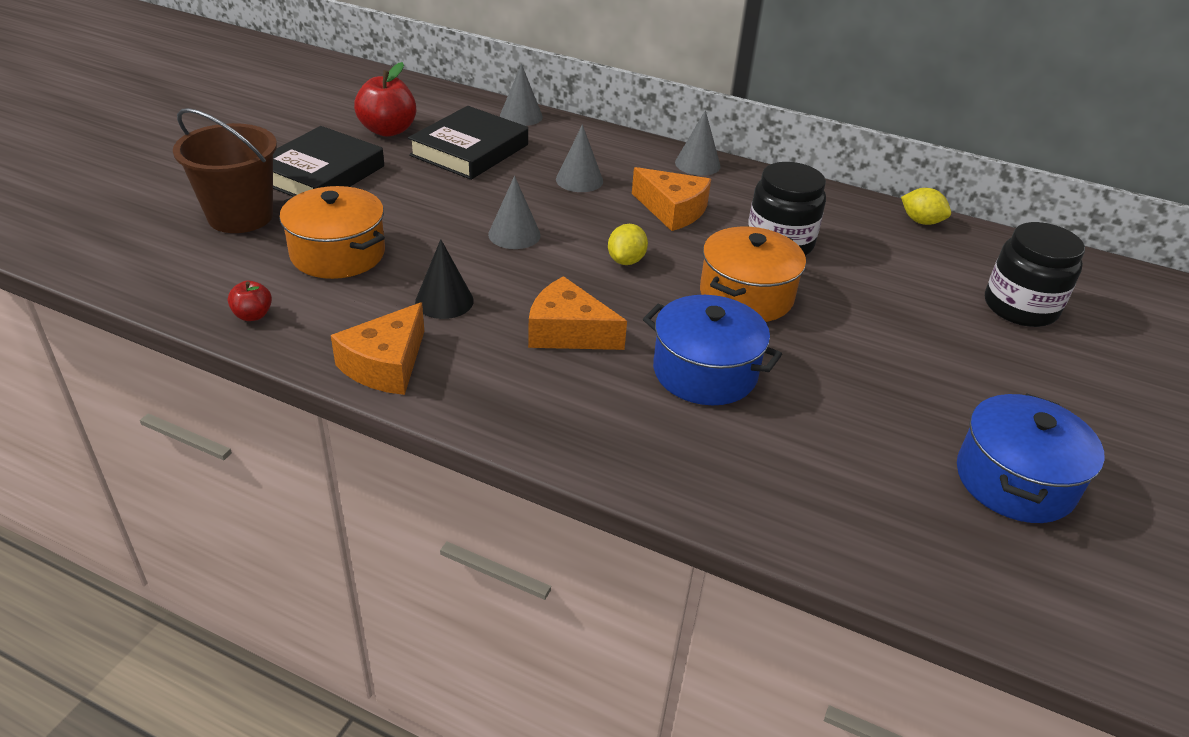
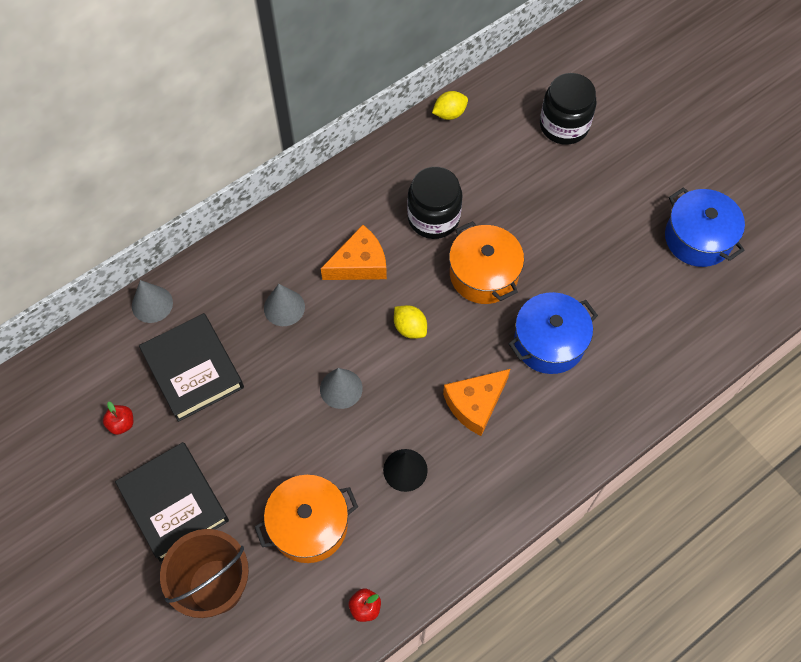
camera: 60 degrees left, 25 degrees up
orange cheese [331,302,424,395] -> none
red apple [354,62,416,137] -> red apple [103,402,133,435], size x0.51
grey cone [675,110,721,176] -> none

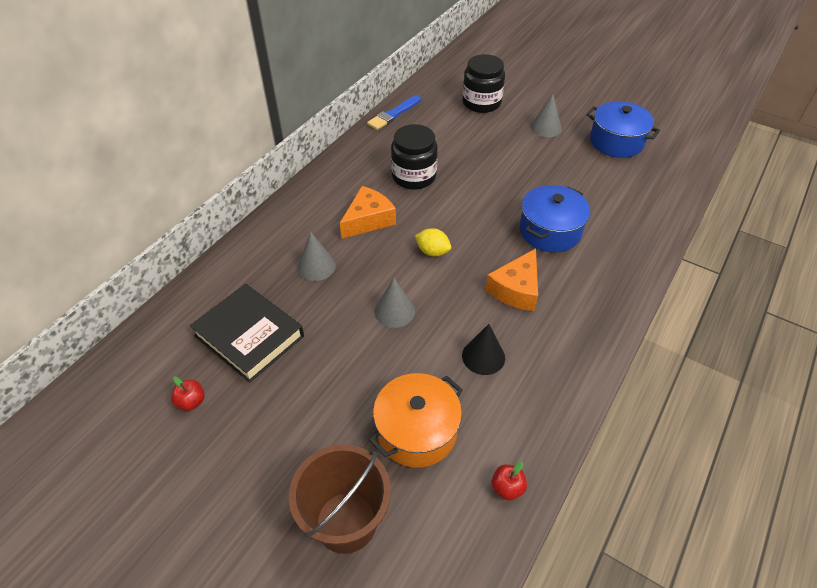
camera: 20 degrees left, 15 degrees down
black book [115,442,229,562] -> none
grey cone [132,280,173,323] -> grey cone moved to [531,94,562,137]
yellow lemon [432,91,468,120] -> blue brush [367,95,421,130]
orange pot [449,221,524,304] -> none

